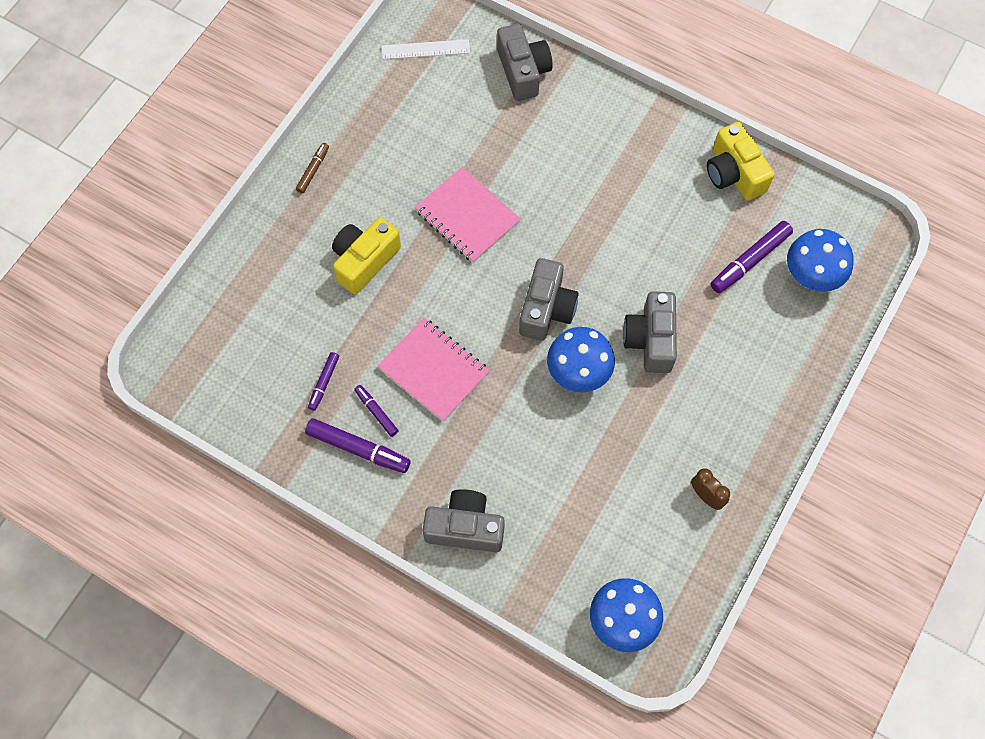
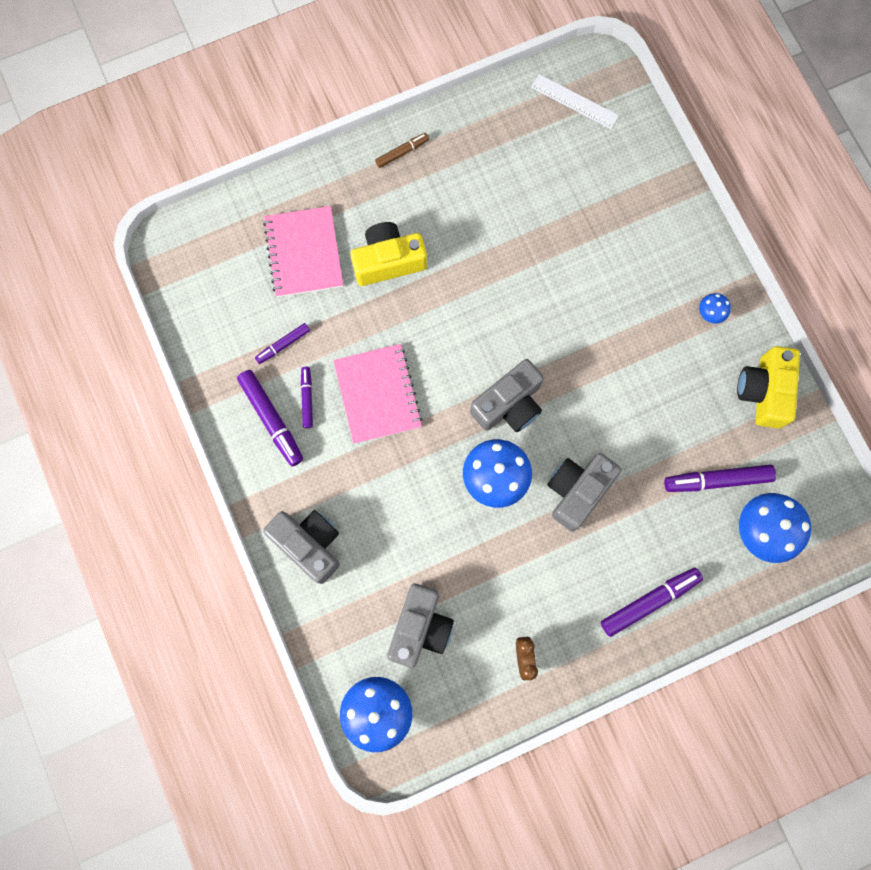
camera: 35 degrees right, 10 degrees up
pink notebook [415,167,521,263] -> pink notebook moved to [263,206,343,297]
grey camera [497,24,553,101] -> grey camera moved to [387,584,454,668]
none -> purple marker [601,568,703,637]
none -> blue mushroom [699,293,731,324]

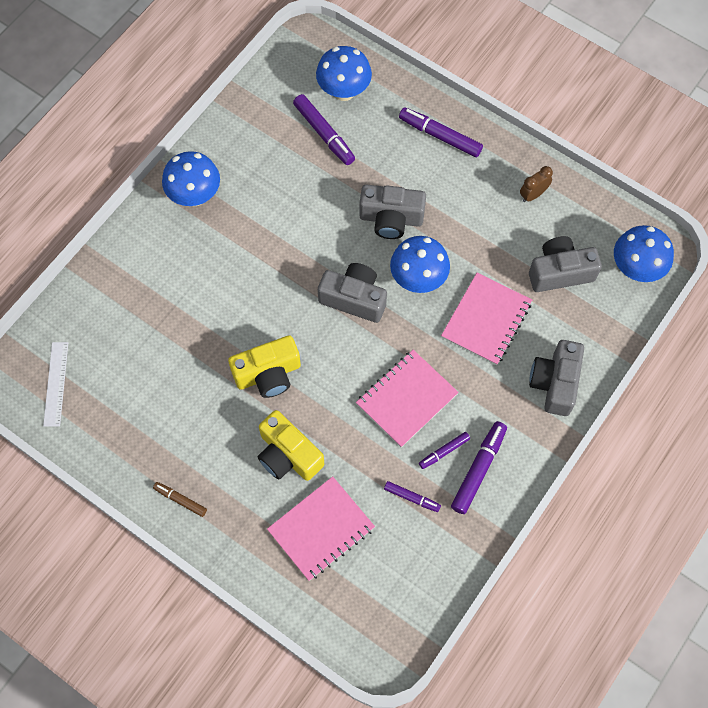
camera: 120 degrees left, 10 degrees down
blue mushroom [699,293,731,324] -> blue mushroom [162,151,220,206], size x2.11
yellow camera [737,346,800,429] -> yellow camera moved to [228,335,301,398]
none -> pink notebook [441,273,532,365]

